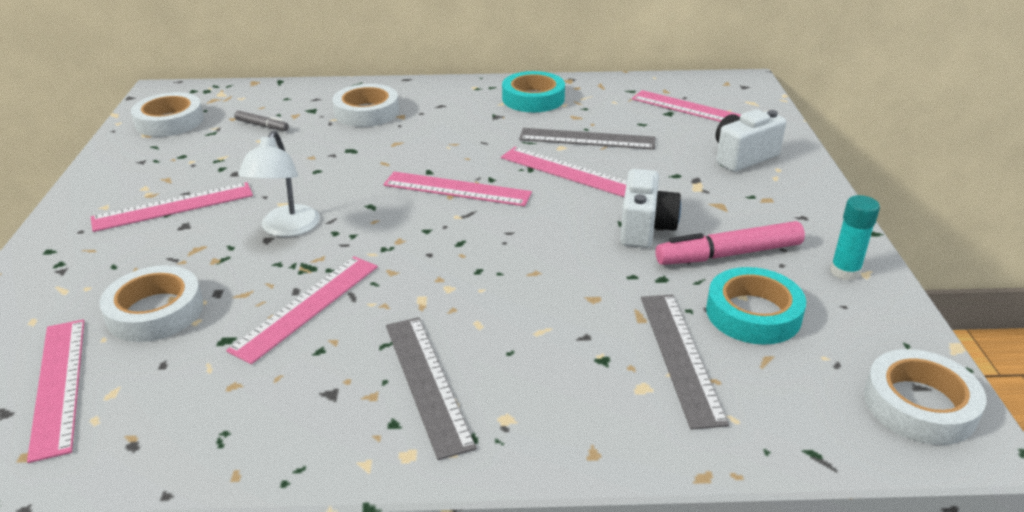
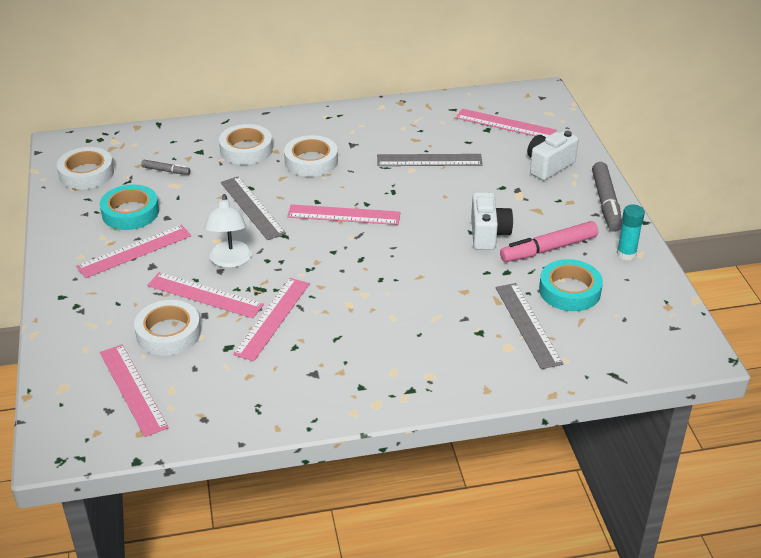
camera: 10 degrees left, 5 degrees up
grey ruler [386,317,477,460] -> grey ruler moved to [221,176,286,240]
pink ruler [501,147,627,197] -> pink ruler moved to [147,272,264,318]
turquoise tape [502,71,565,112] -> turquoise tape moved to [100,184,159,230]
white tape [864,349,986,445] -> white tape moved to [284,135,338,177]
none -> grey marker [592,162,622,232]

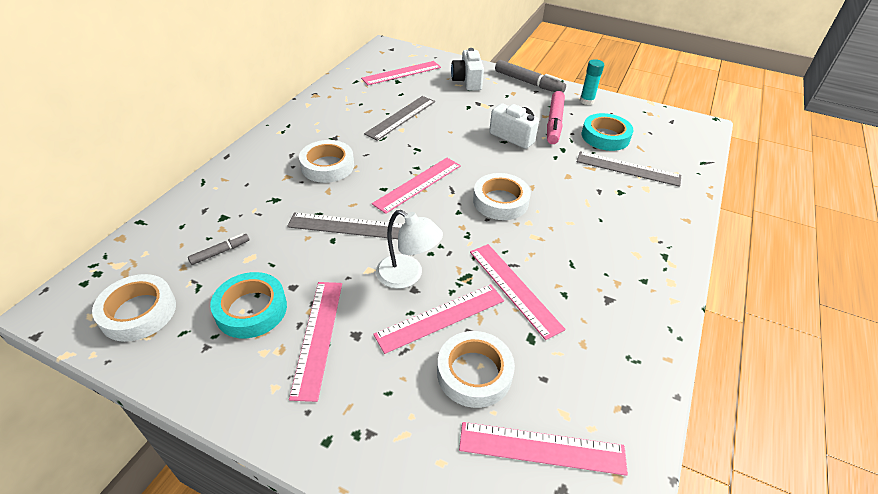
camera: 55 degrees left, 5 degrees up
white tape [219,124,273,165] -> white tape moved to [473,173,531,220]

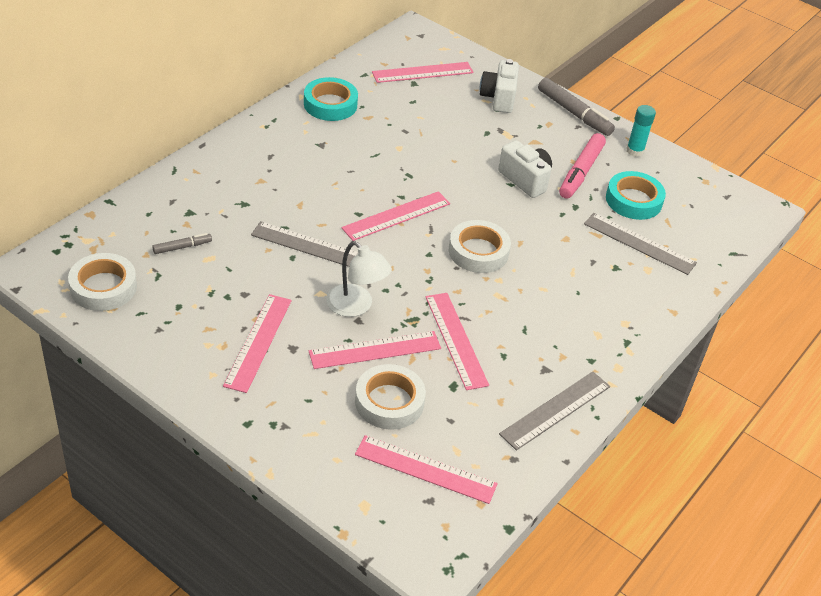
camera: 10 degrees right, 0 degrees up
turquoise tape [210,272,287,338] -> turquoise tape moved to [304,77,358,121]
white tape [299,140,354,183] -> none
grey ruler [364,96,435,141] -> grey ruler moved to [499,372,610,450]

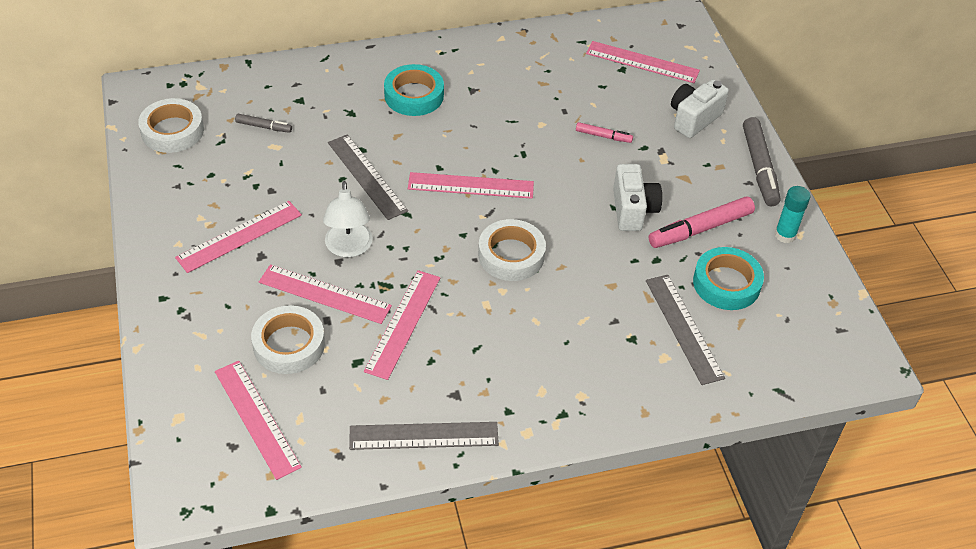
camera: 40 degrees right, 5 degrees up
turquoise tape [304,77,358,121] -> turquoise tape moved to [384,64,444,116]
none -> pink marker [576,122,633,143]

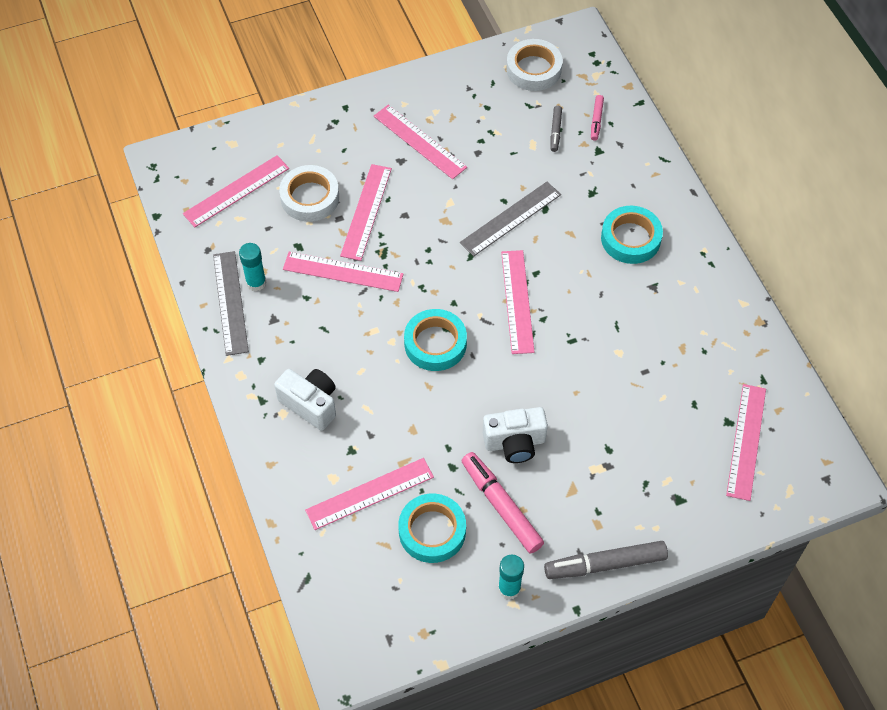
camera: 85 degrees right, 10 degrees up
white lamp [323,181,373,258] -> none
white tape [478,219,546,281] -> turquoise tape [404,309,467,371]
pink marker [576,122,633,143] -> pink marker moved to [591,95,604,141]
grey ruler [646,275,725,385] -> pink ruler [305,458,434,530]
white camera [671,79,729,138] -> white camera moved to [274,369,336,431]
none -> turquoise glue stick [239,243,267,291]

